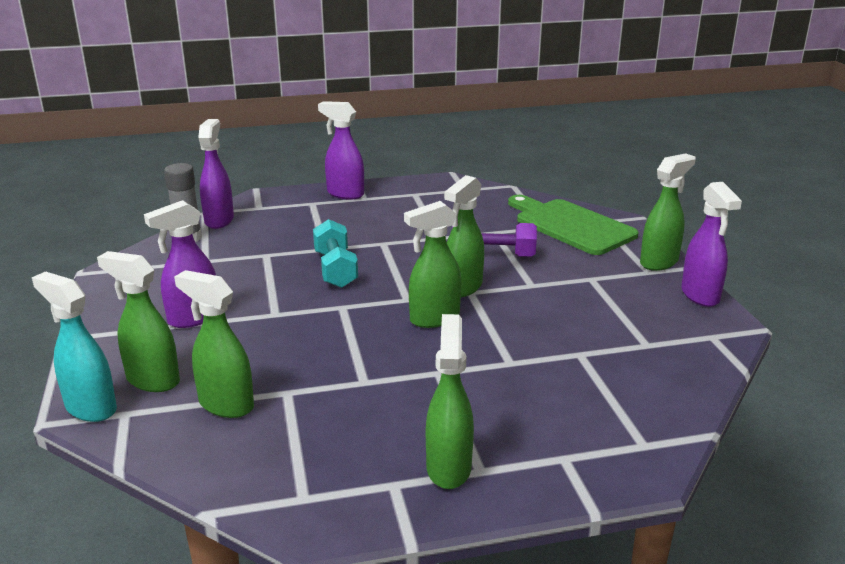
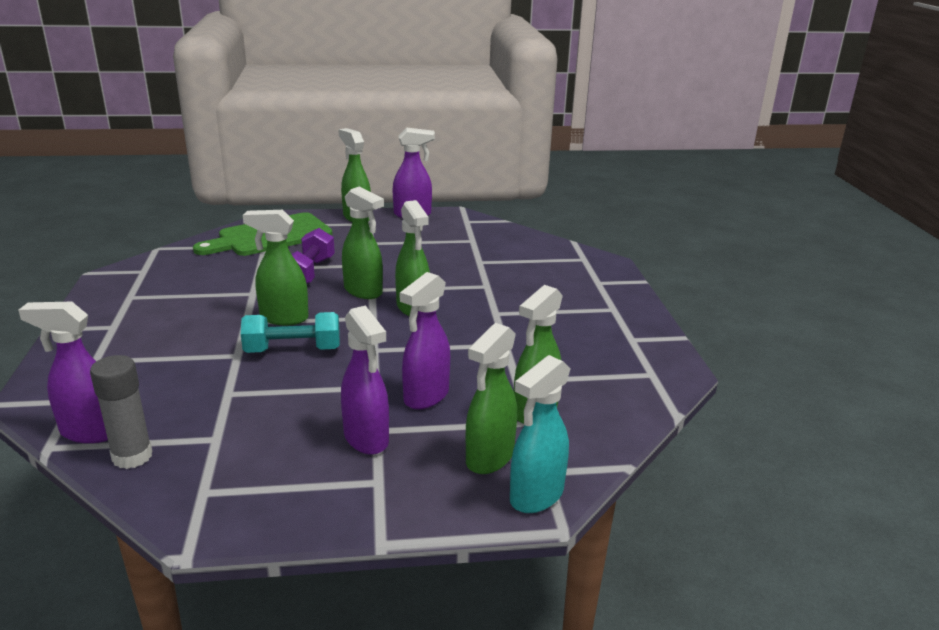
camera: 85 degrees left, 0 degrees up
purple spray bottle [318,101,364,199] -> purple spray bottle moved to [400,272,450,410]
green spray bottle [426,314,474,489] -> green spray bottle moved to [243,210,309,325]

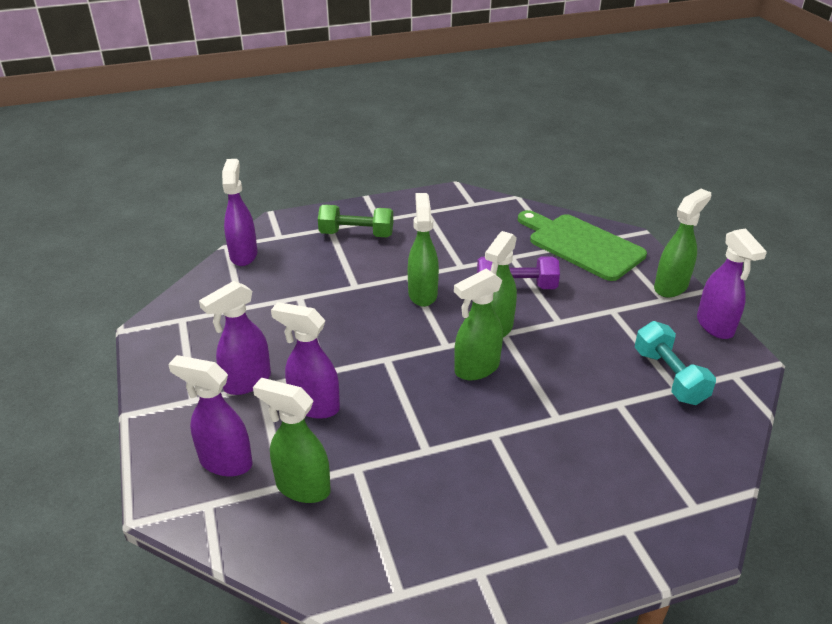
camera: 80 degrees right, 10 degrees up
grey glue stick [90,355,153,469] -> none
turquoise dumbbell [241,312,340,353] -> turquoise dumbbell moved to [635,321,716,405]
green spray bottle [466,323,517,474] -> purple spray bottle [168,355,253,477]
turquoise spray bottle [510,355,571,513] -> none
none -> green dumbbell [318,205,393,237]

